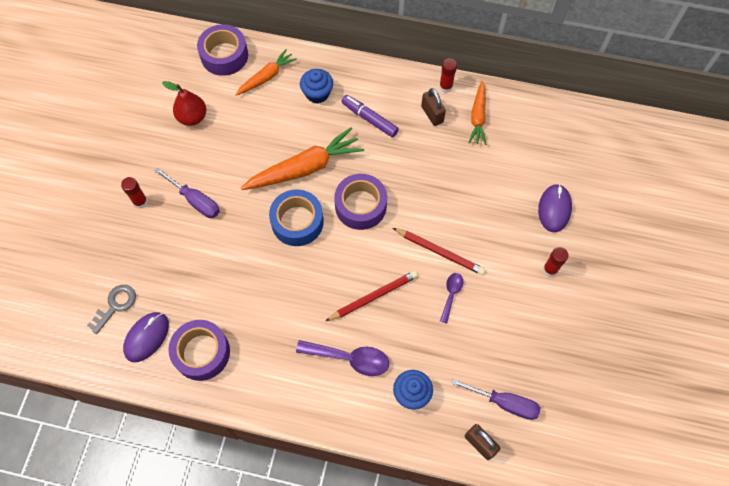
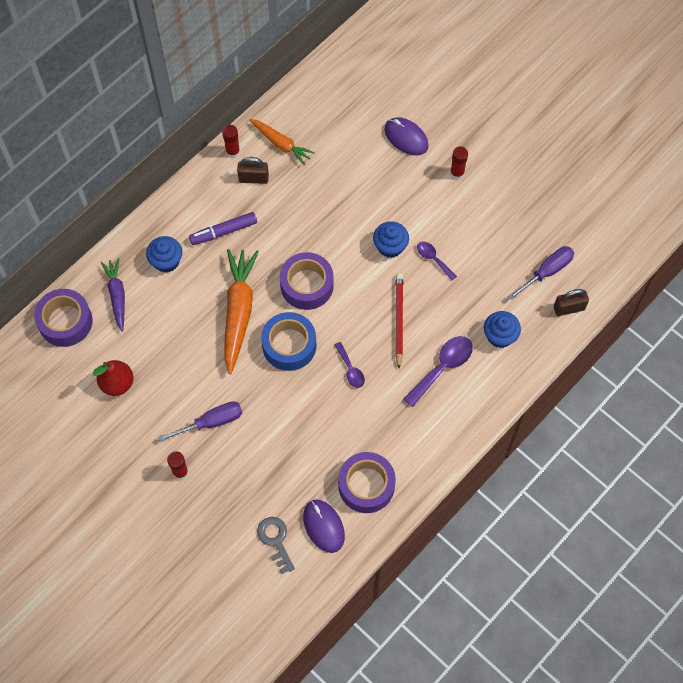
camera: 60 degrees left, 0 degrees up
orange carrot [235,49,297,96] -> purple carrot [101,258,125,332]
red pencil [393,228,485,275] -> blue cupcake [373,221,409,258]
none -> purple spoon [335,342,365,388]

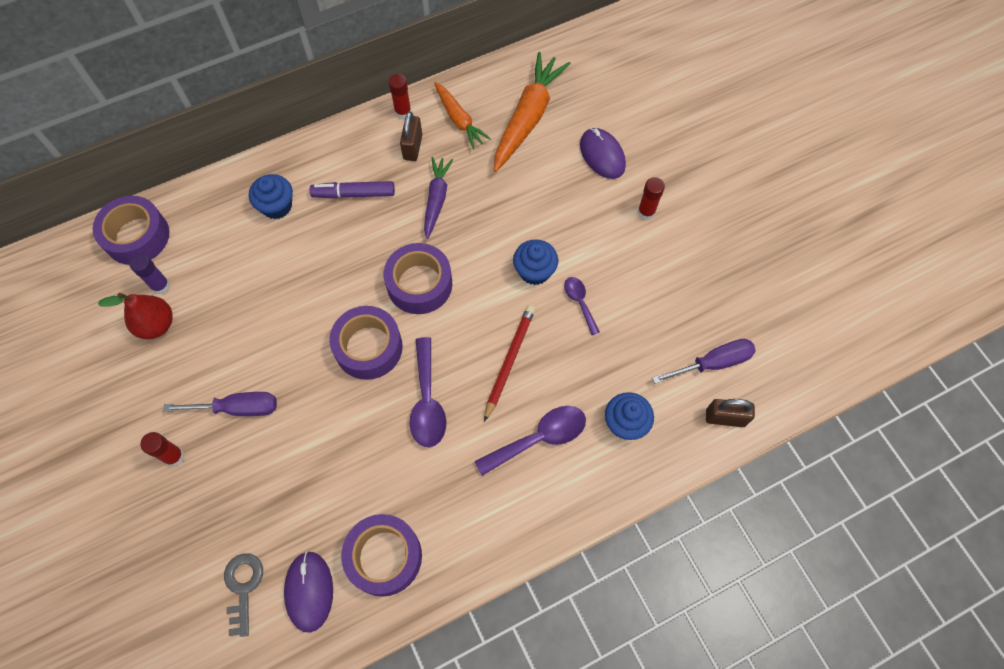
camera: 20 degrees right, 0 degrees up
purple carrot [101,258,125,332] -> purple carrot moved to [424,157,453,239]
orange carrot [224,249,259,374] -> orange carrot moved to [494,52,571,172]
brown padlock [237,157,269,184] -> brown padlock turned 75 degrees clockwise [400,111,422,161]
blue tape [261,312,316,371] -> purple tape [329,306,403,380]
purple spoon [335,342,365,388] -> purple spoon [410,337,446,447], size x1.71
none -> purple glue stick [129,254,170,294]

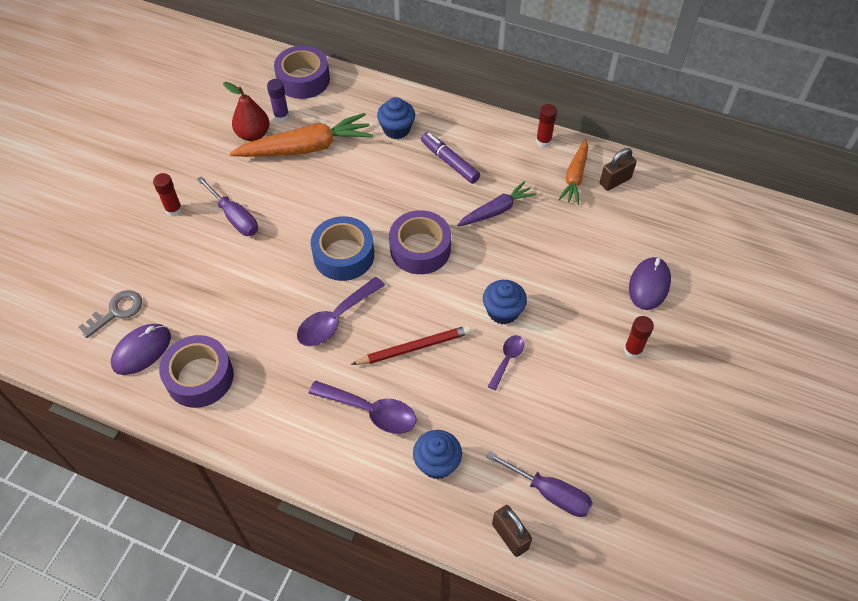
camera: 50 degrees right, 10 degrees down
purple tape [329,306,403,380] -> blue tape [311,216,374,281]
brown padlock [400,111,422,161] -> brown padlock moved to [600,148,636,191]
orange carrot [494,52,571,172] -> orange carrot moved to [230,113,373,157]

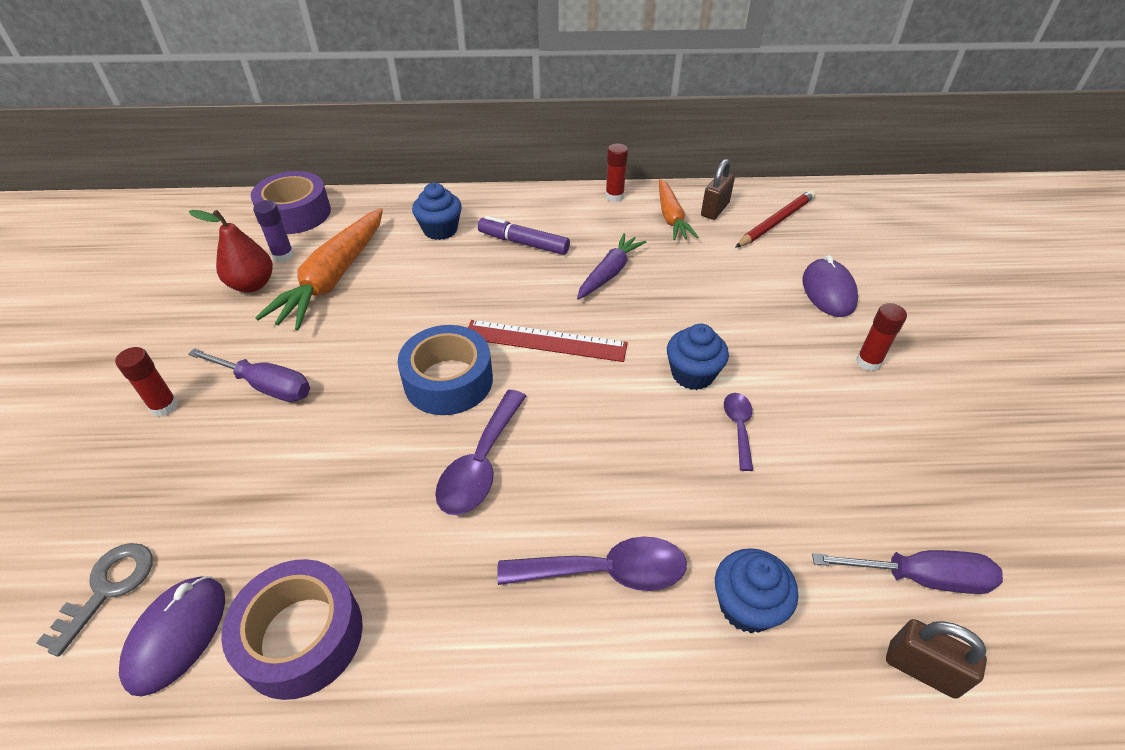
camera: 25 degrees left, 10 degrees down
orange carrot [230,113,373,157] -> orange carrot turned 150 degrees clockwise [255,208,383,330]
red pencil [351,325,471,365] -> red pencil moved to [735,190,816,248]
purple tape [389,210,451,274] -> red ruler [468,320,628,362]

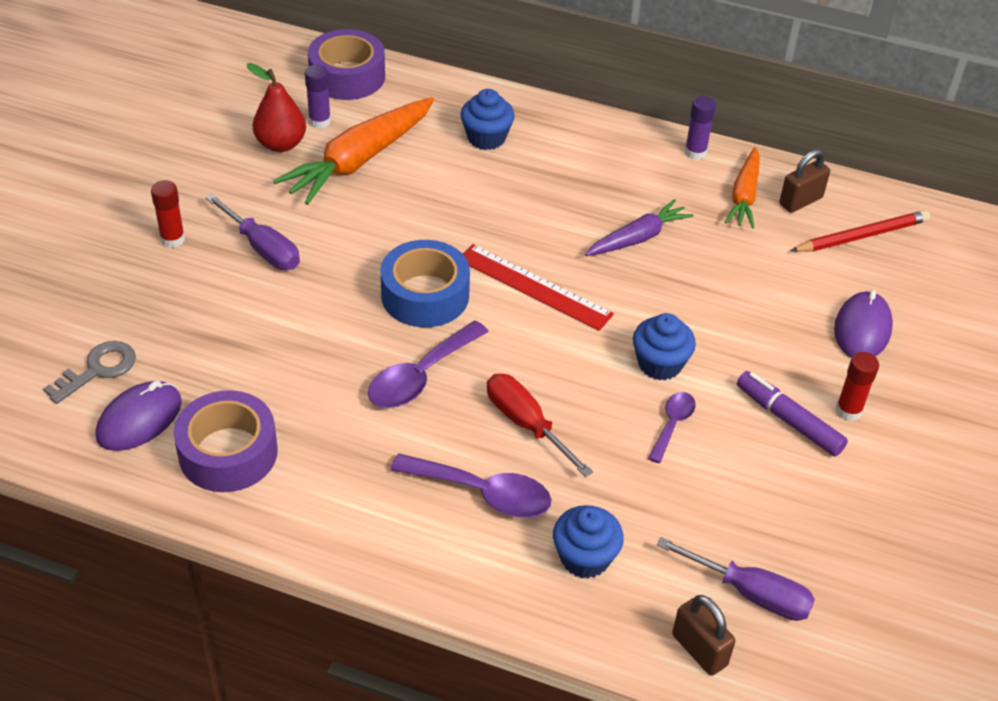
camera: 20 degrees right, 0 degrees up
purple marker [478,216,570,255] -> purple marker moved to [737,371,848,456]
red glue stick [605,143,628,202] -> purple glue stick [685,96,716,160]
none -> red screwdriver [487,374,593,477]

